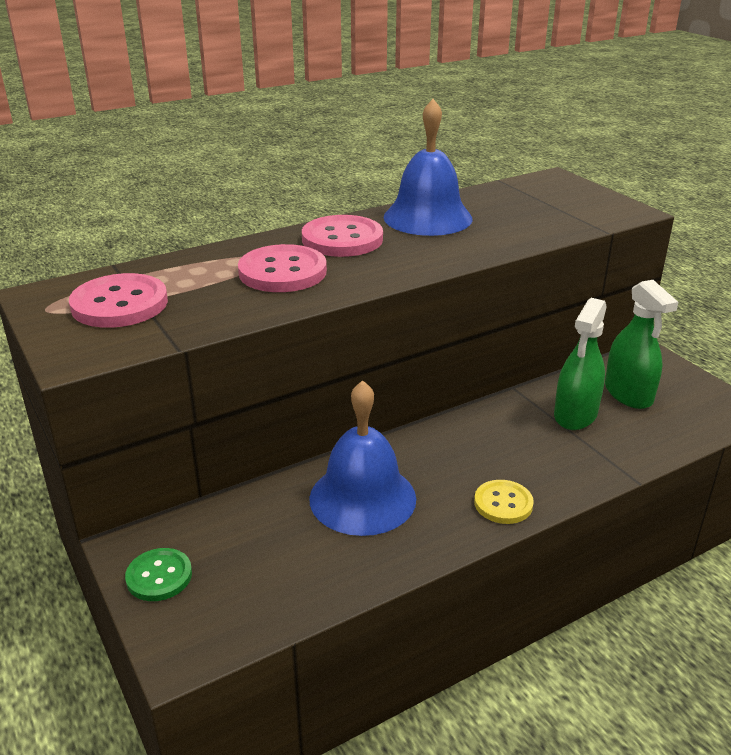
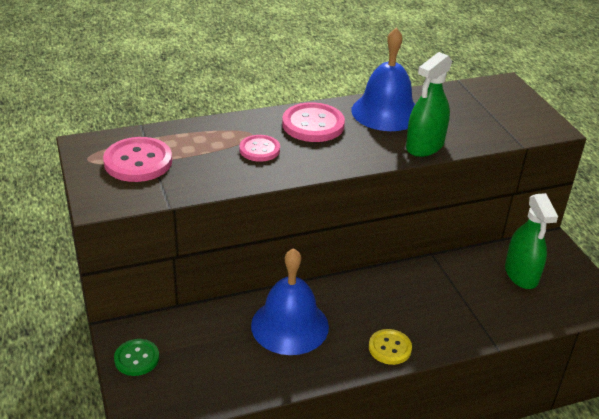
camera: 10 degrees right, 5 degrees up
pink button [238,244,327,292] -> pink button [239,135,280,162], size x0.62
green spray bottle [554,298,607,430] -> green spray bottle moved to [406,52,452,157]

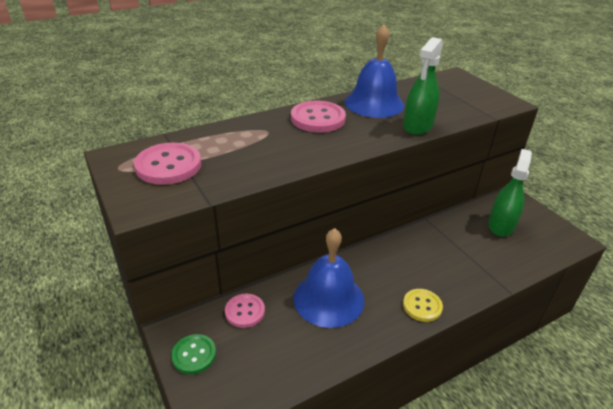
camera: 10 degrees left, 0 degrees up
pink button [239,135,280,162] -> pink button moved to [225,294,265,328]
green spray bottle [505,193,558,289] -> green spray bottle turned 135 degrees counterclockwise [488,149,532,237]

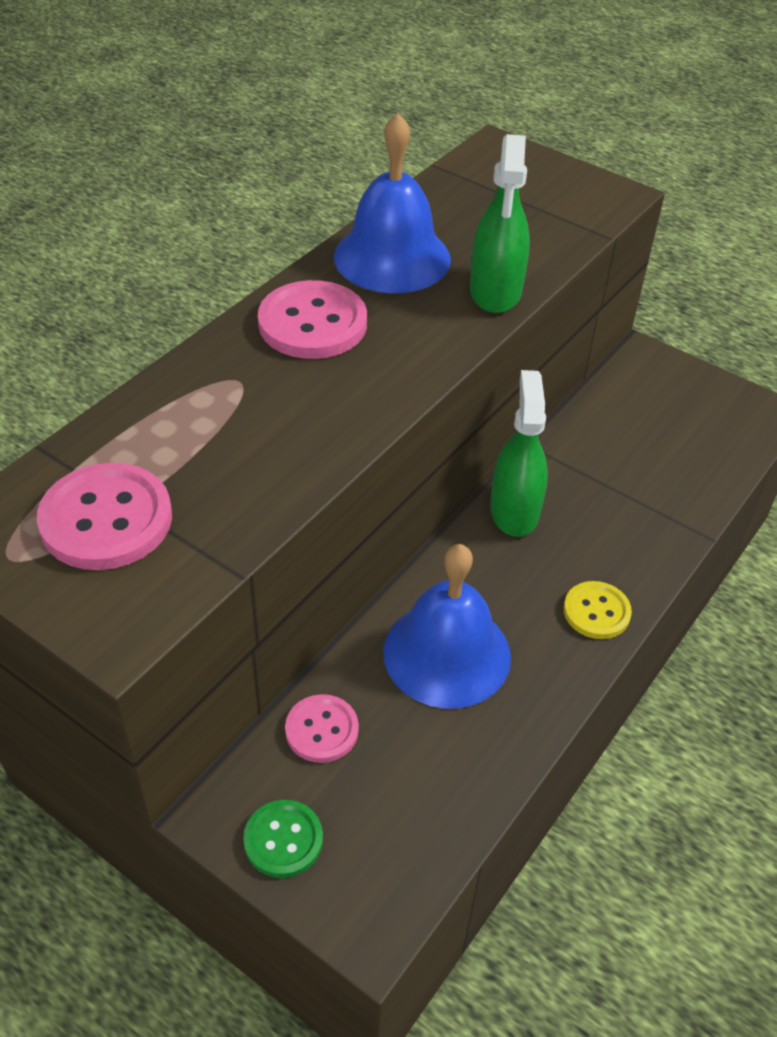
camera: 25 degrees left, 10 degrees up
green spray bottle [488,149,532,237] -> green spray bottle moved to [490,370,548,537]

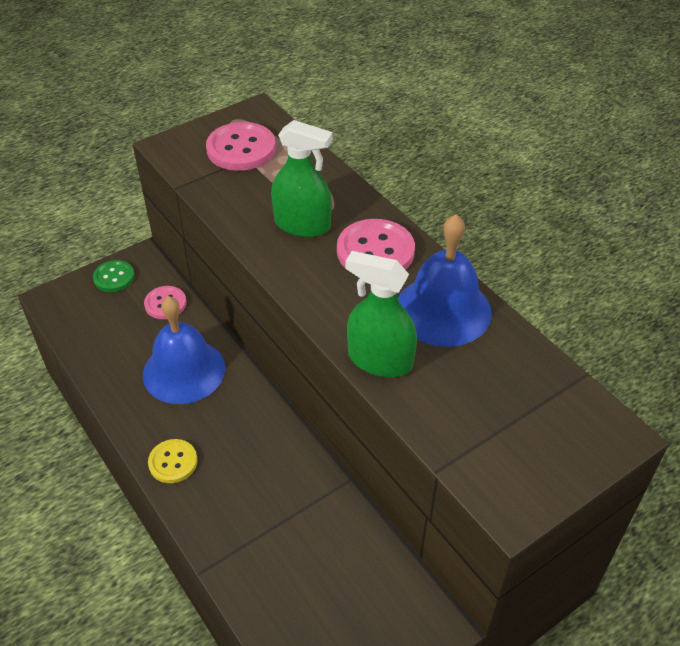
camera: 110 degrees right, 0 degrees up
green spray bottle [490,370,548,537] -> green spray bottle moved to [271,120,333,237]

